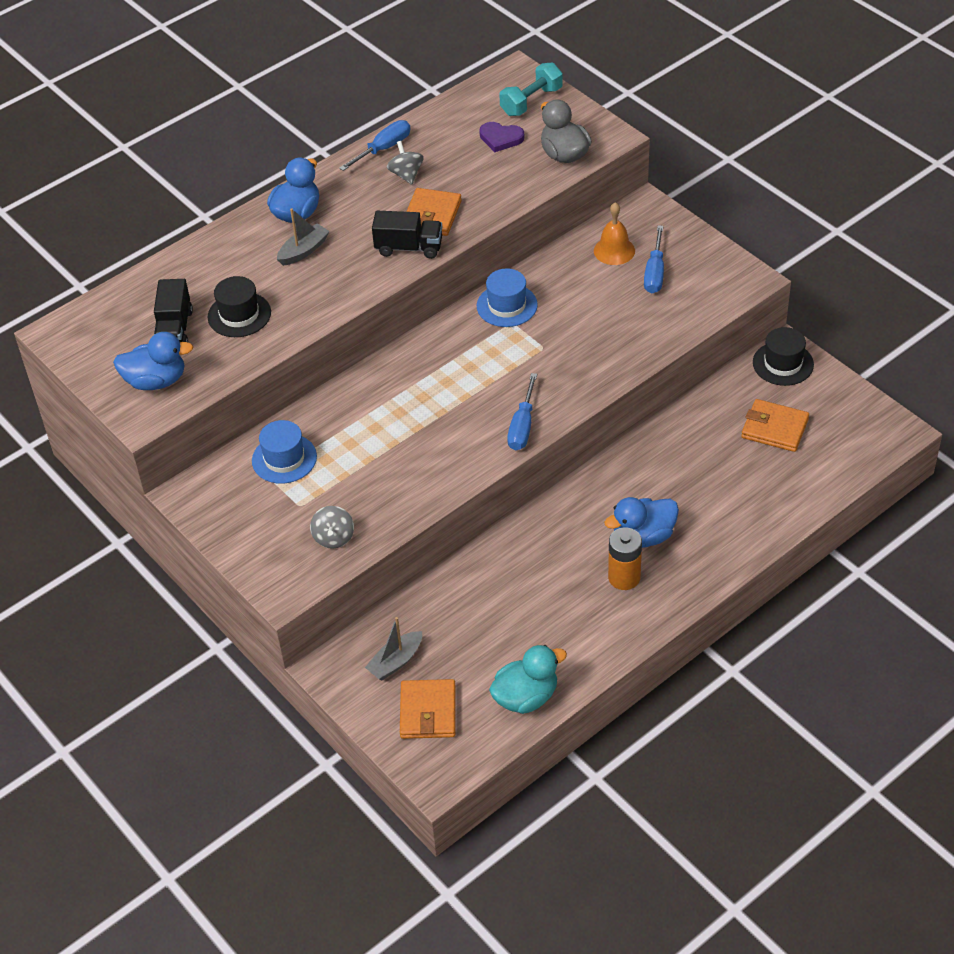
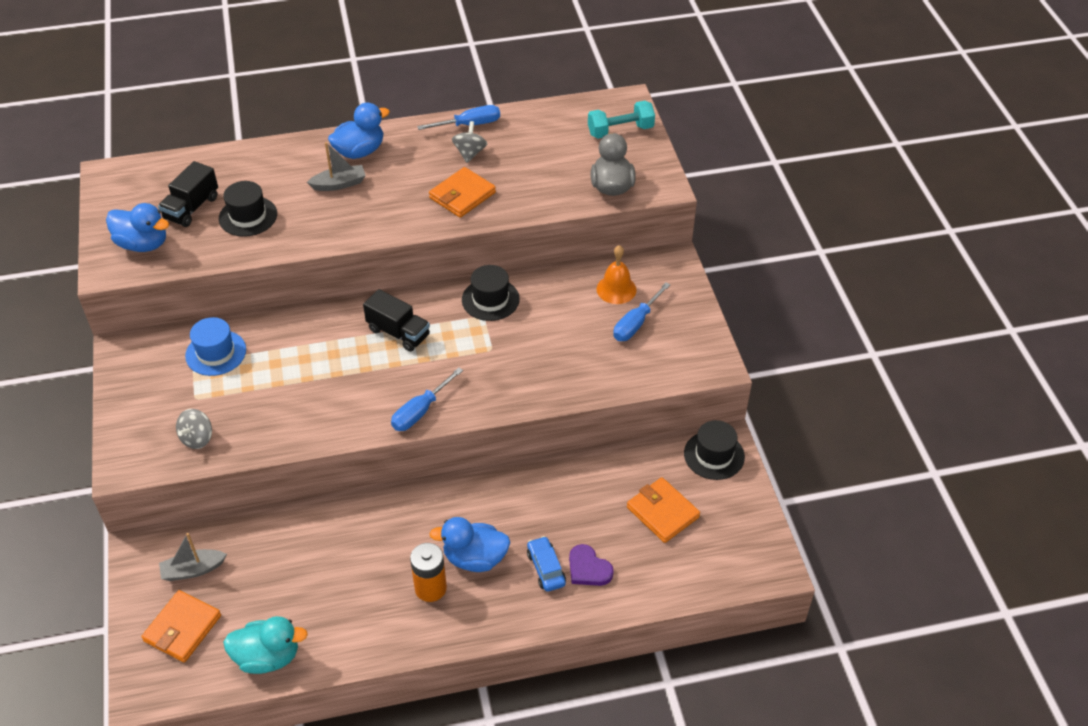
camera: 25 degrees right, 0 degrees up
black truck [372,211,442,259] -> black truck moved to [363,289,430,352]
blue hat [476,268,538,327] -> black hat [462,265,520,321]
purple heart [479,122,524,152] -> purple heart moved to [569,544,614,586]
none -> blue car [527,536,566,592]

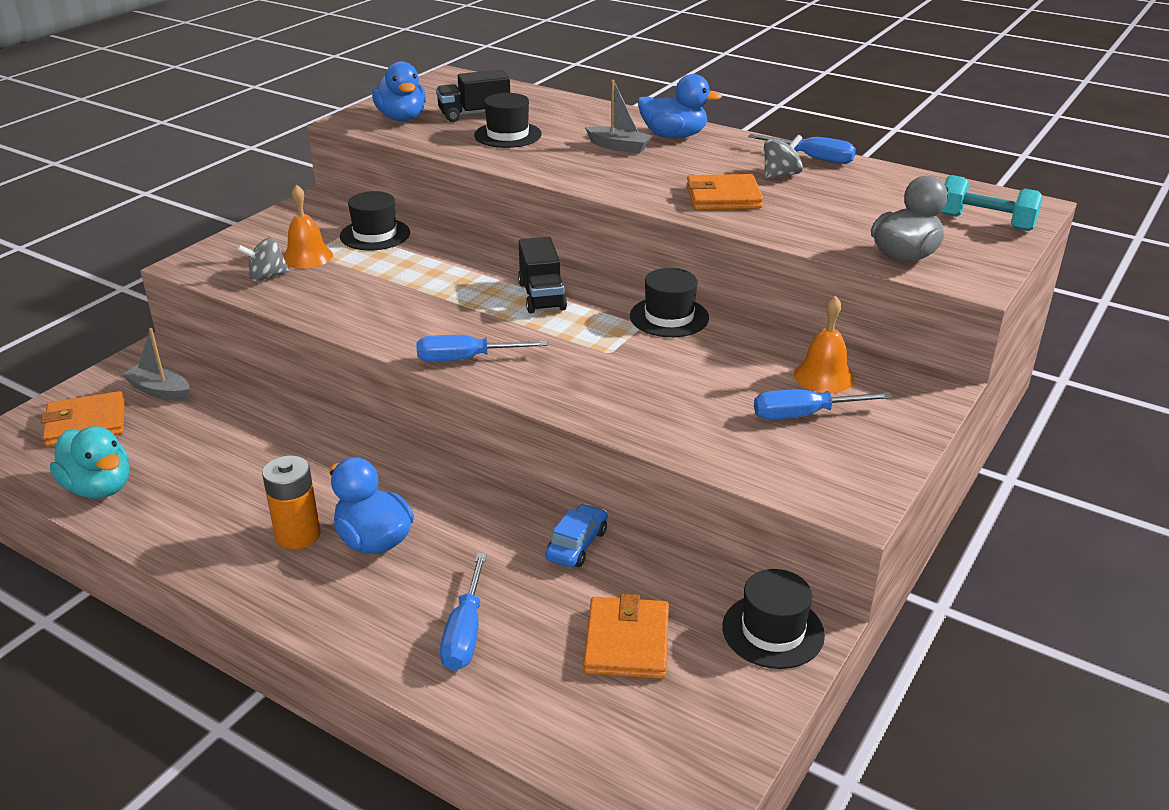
camera: 45 degrees right, 15 degrees down
blue hat [185,317,246,376] -> black hat [340,191,410,250]
blue car [527,536,566,592] -> blue car moved to [545,504,607,568]
purple heart [569,544,614,586] -> blue screwdriver [440,553,487,671]
none -> orange bell [283,184,333,269]

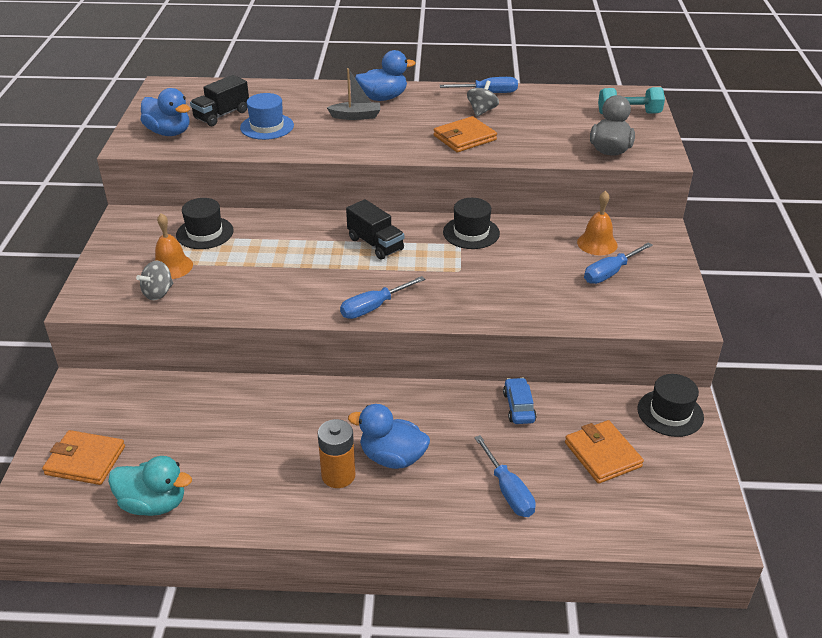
camera: 30 degrees left, 5 degrees up
orange wallet [41,391,125,446] -> orange wallet turned 60 degrees clockwise [42,430,125,485]
grey boat [122,328,189,401] -> none
black hat [474,93,542,148] -> blue hat [240,93,294,140]

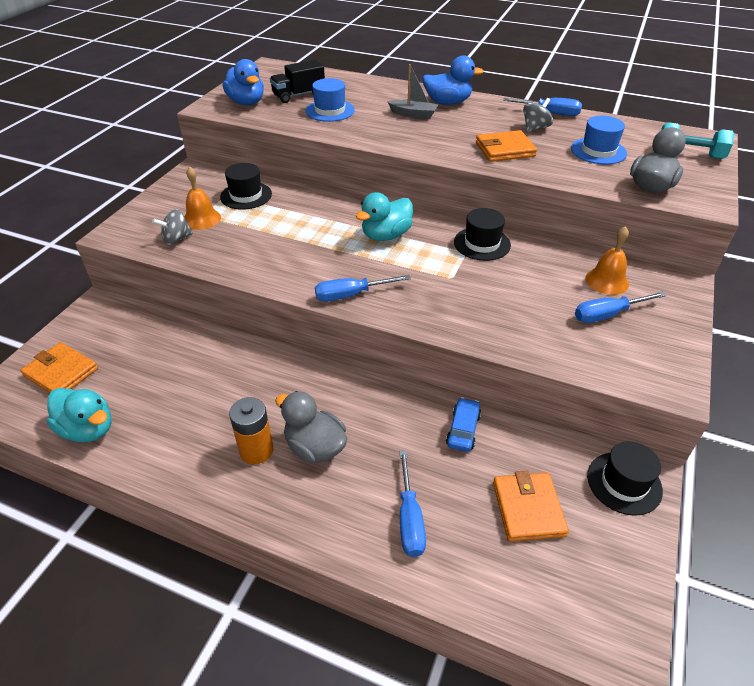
camera: 20 degrees right, 5 degrees up
black truck [346,199,404,260] -> turquoise duck [355,192,413,241]
blue duck [348,404,430,469] -> grey duck [275,391,347,463]
none -> blue hat [571,116,627,165]

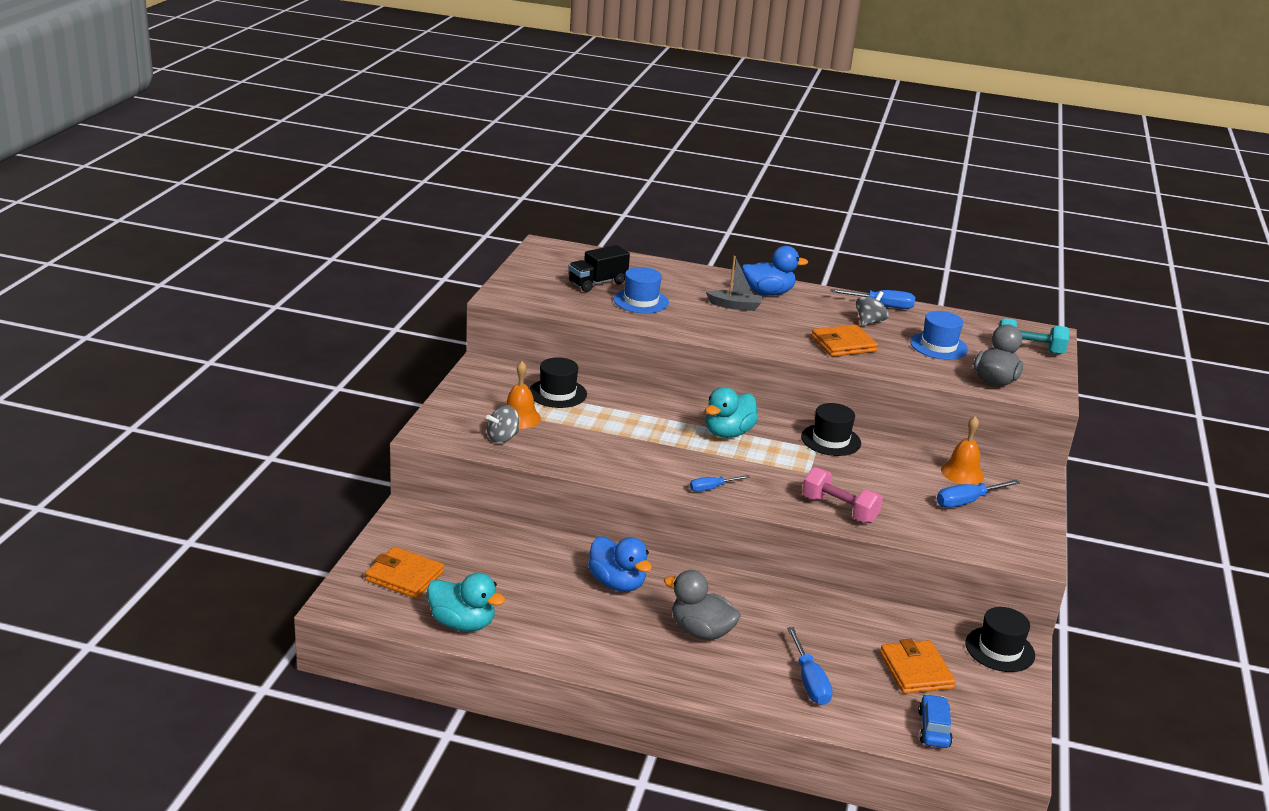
camera: 10 degrees left, 15 degrees down
blue duck [222,59,264,105] -> blue duck moved to [588,536,652,592]
orange battery [229,397,273,464] -> none
blue screwdriver [315,275,411,301] -> blue screwdriver [690,475,750,492], size x0.65
blue car [446,397,481,452] -> blue car moved to [918,694,953,748]
none -> pink dumbbell [802,467,883,523]

